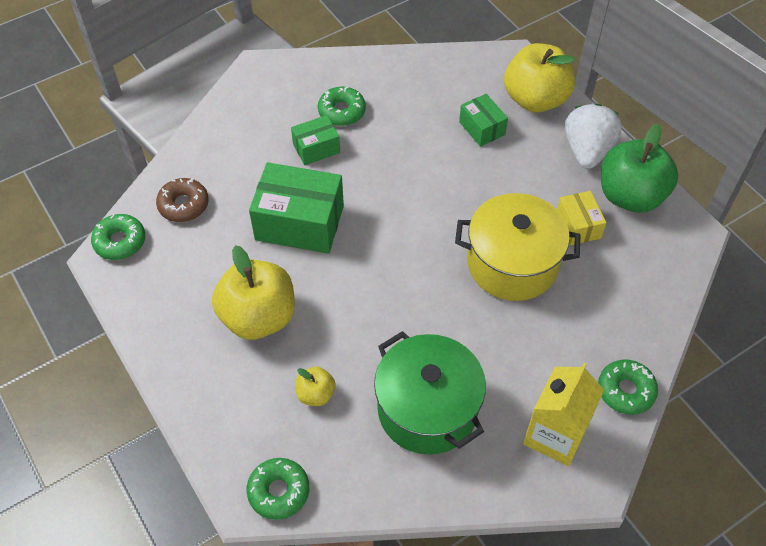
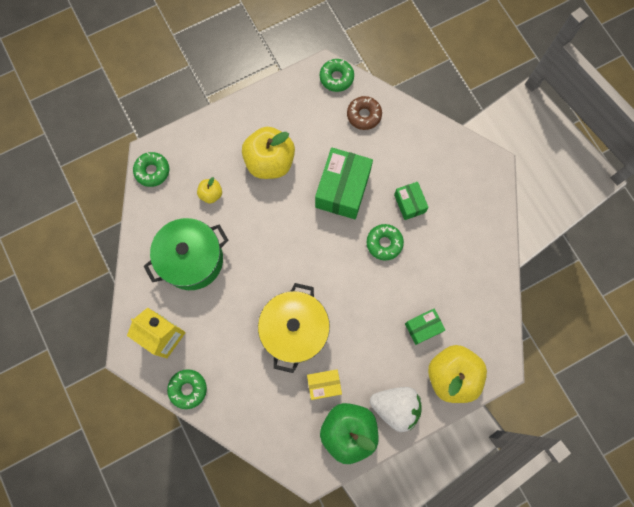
camera: 95 degrees right, 20 degrees up
green donut [318,87,366,126] -> green donut moved to [367,224,404,261]

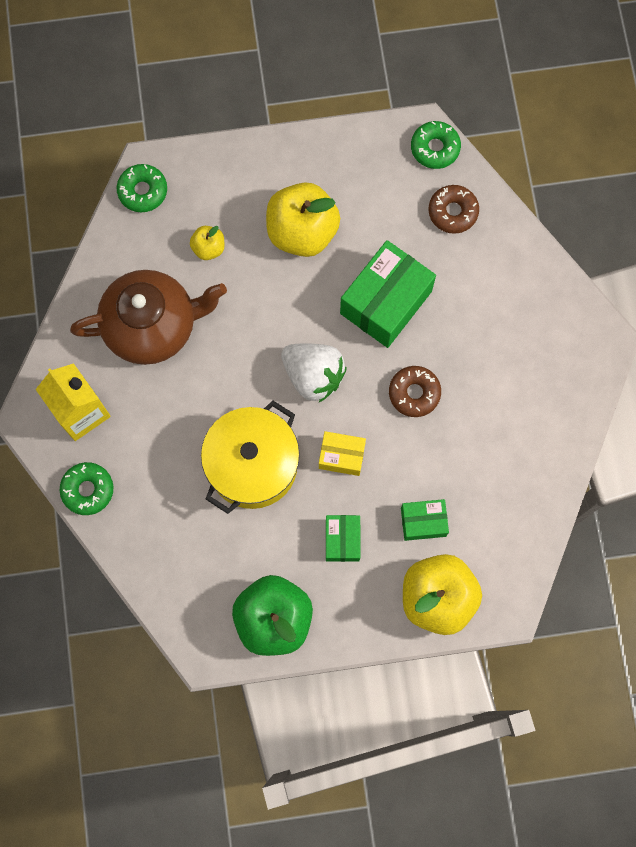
camera: 20 degrees right, 0 degrees up
green pot [144,218,229,290] -> brown teapot [70,270,227,365]
yellow box [307,369,342,400] -> yellow box moved to [319,431,366,476]
green donut [367,224,404,261] -> brown donut [389,366,441,417]
white strawberry [370,387,421,432] -> white strawberry moved to [281,344,346,402]
green box [394,182,429,220] -> green box moved to [326,515,360,562]

